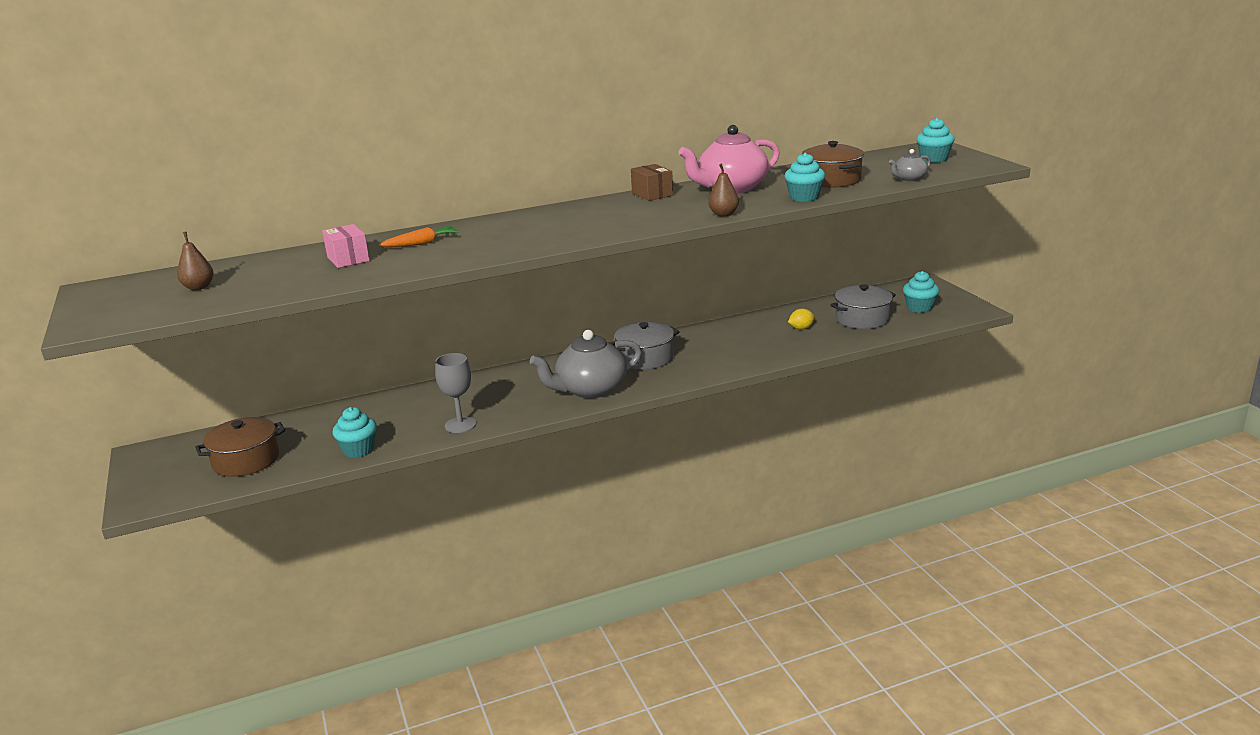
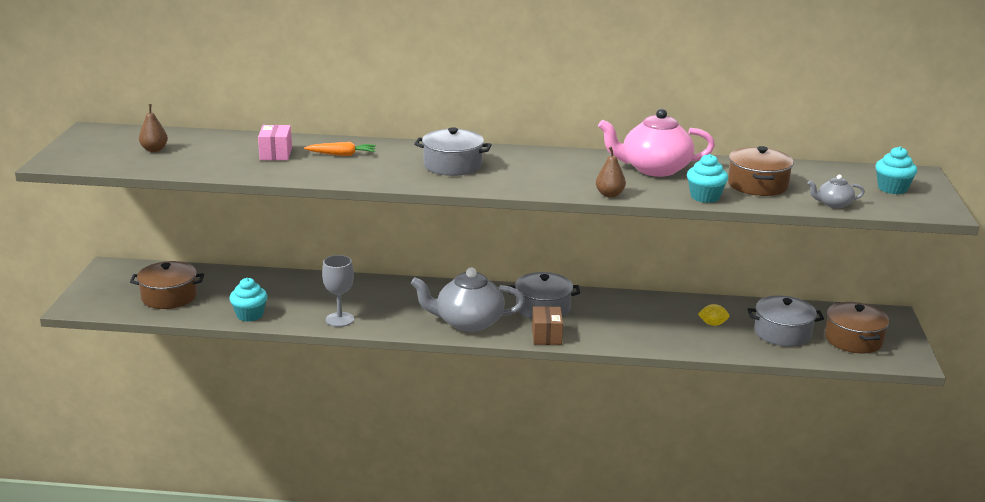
camera: 25 degrees right, 0 degrees up
brown box [631,164,673,201] -> brown box moved to [532,306,563,345]
turquoise cupcake [903,271,939,313] -> brown pot [825,302,890,353]
none -> grey pot [414,127,492,176]

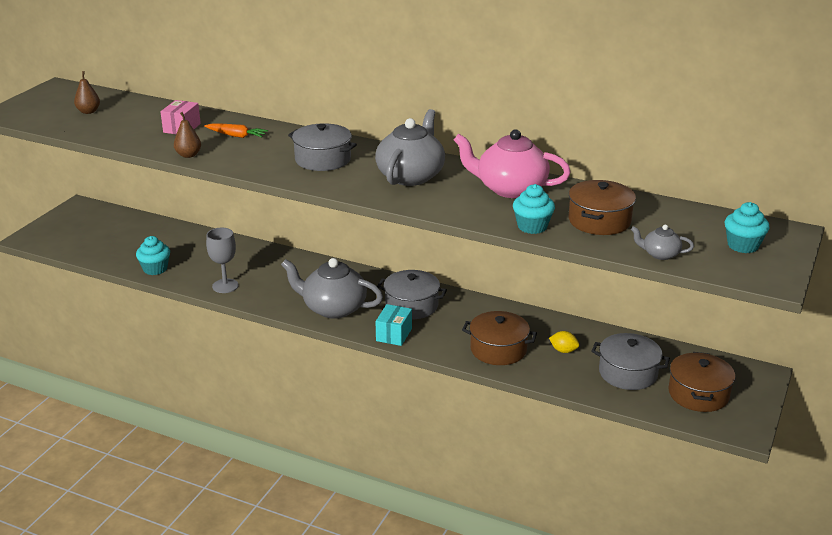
camera: 20 degrees right, 5 degrees up
brown pot [130,261,204,309] -> brown pot moved to [462,311,537,365]
brown box [532,306,563,345] -> turquoise box [376,304,412,346]
brown pear [596,147,626,198] -> brown pear moved to [174,112,201,158]
none -> grey teapot [375,109,445,186]

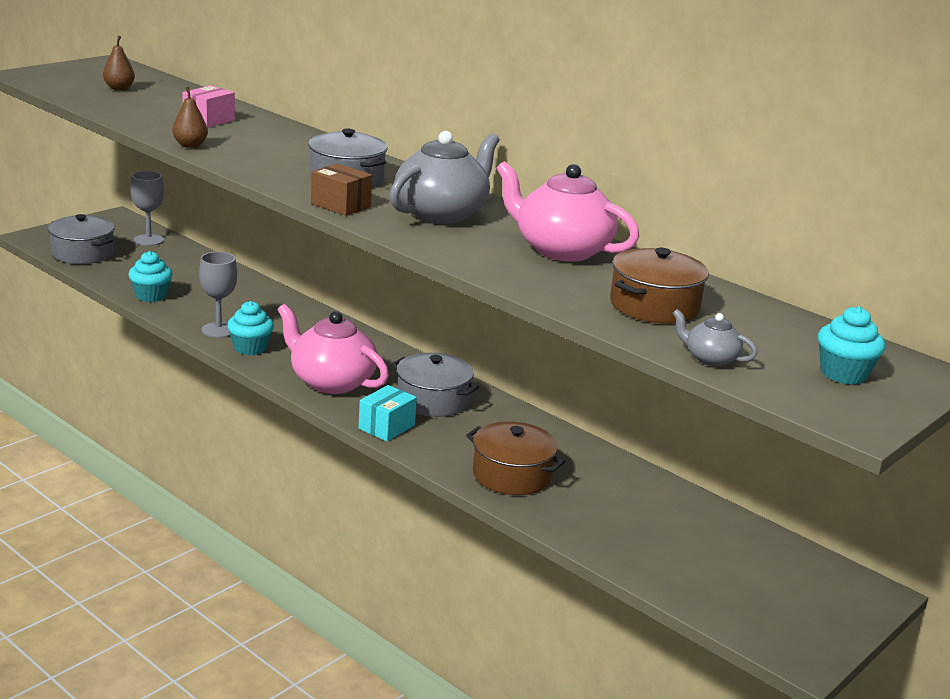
camera: 15 degrees right, 5 degrees down
orange carrot [204,124,268,138] -> none
grey teapot [281,258,383,319] -> pink teapot [277,304,389,394]
turquoise cupcake [513,184,555,234] -> turquoise cupcake moved to [227,301,274,356]
yellow lemon [549,331,579,353] -> none
grey pot [591,333,670,390] -> grey pot moved to [48,214,115,264]
brown pot [668,352,736,412] -> none
none -> grey goblet [131,171,164,246]
none -> brown box [311,163,372,216]

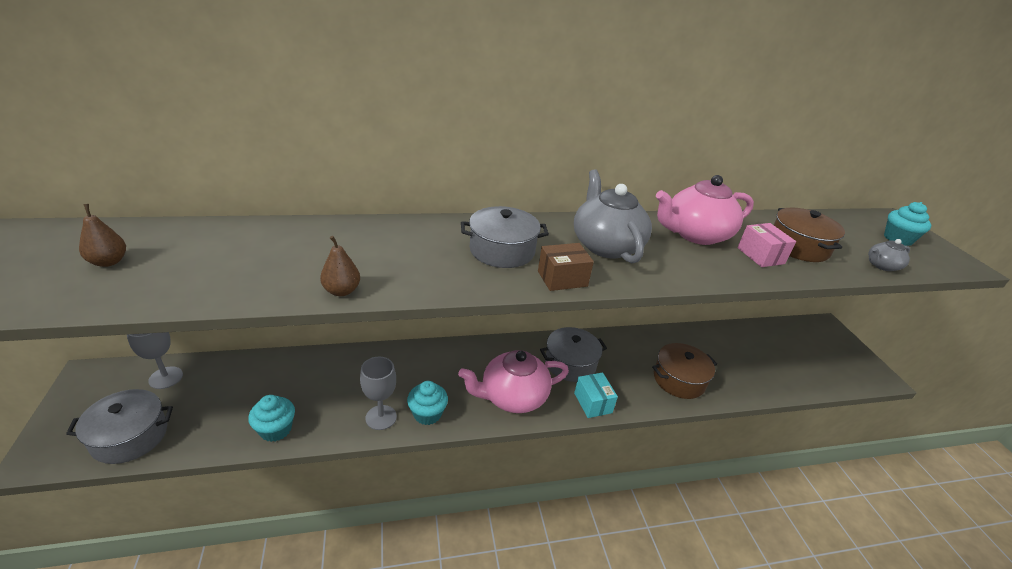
camera: 55 degrees left, 10 degrees up
pink box [182,85,235,128] -> pink box moved to [737,223,796,267]

